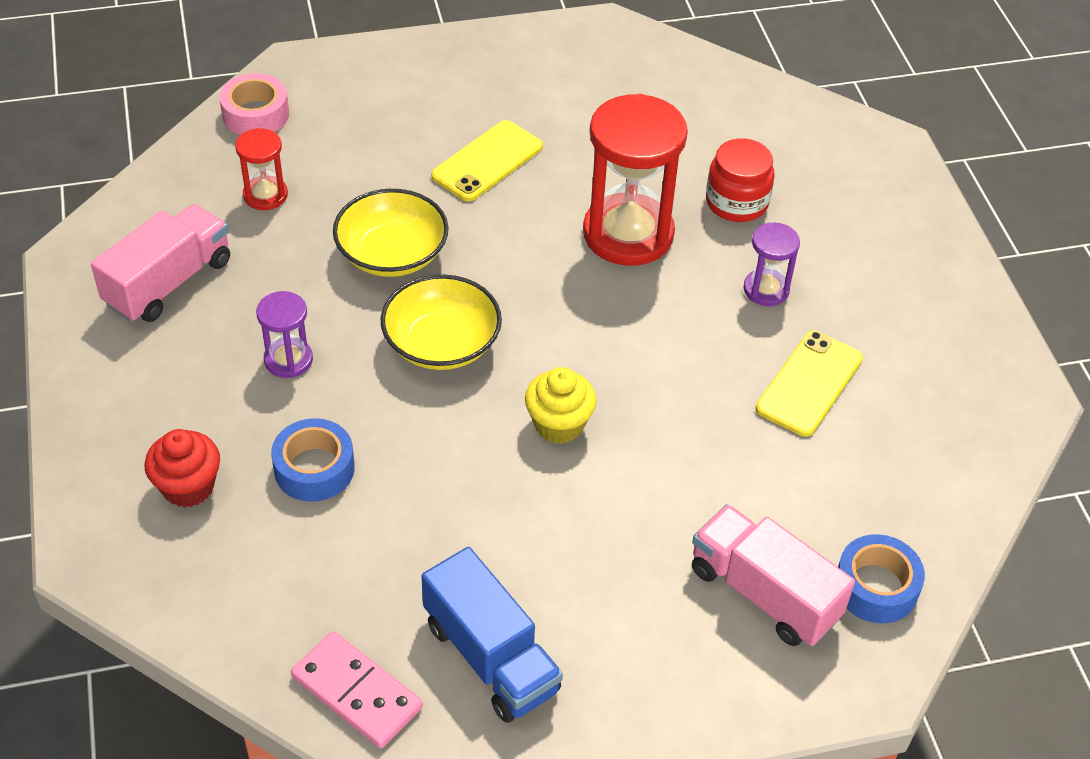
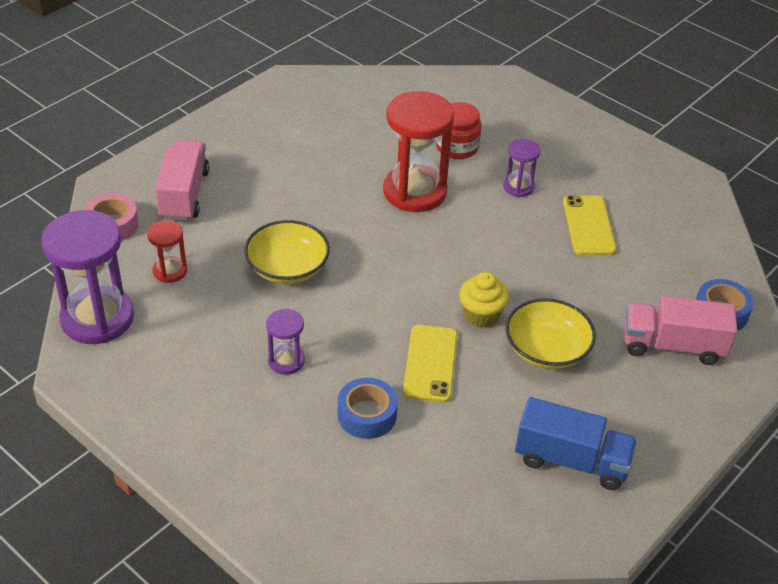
camera: 35 degrees left, 5 degrees down
pink truck [91,204,230,322] -> pink truck moved to [155,140,209,221]
red cupcake [144,429,220,508] -> none
pink domino [291,631,423,748] -> none
yellow bowl [381,275,502,370] -> yellow bowl moved to [506,298,596,369]
yellow phone [431,120,543,202] -> yellow phone moved to [403,325,457,402]
none -> purple hourglass [41,210,134,344]

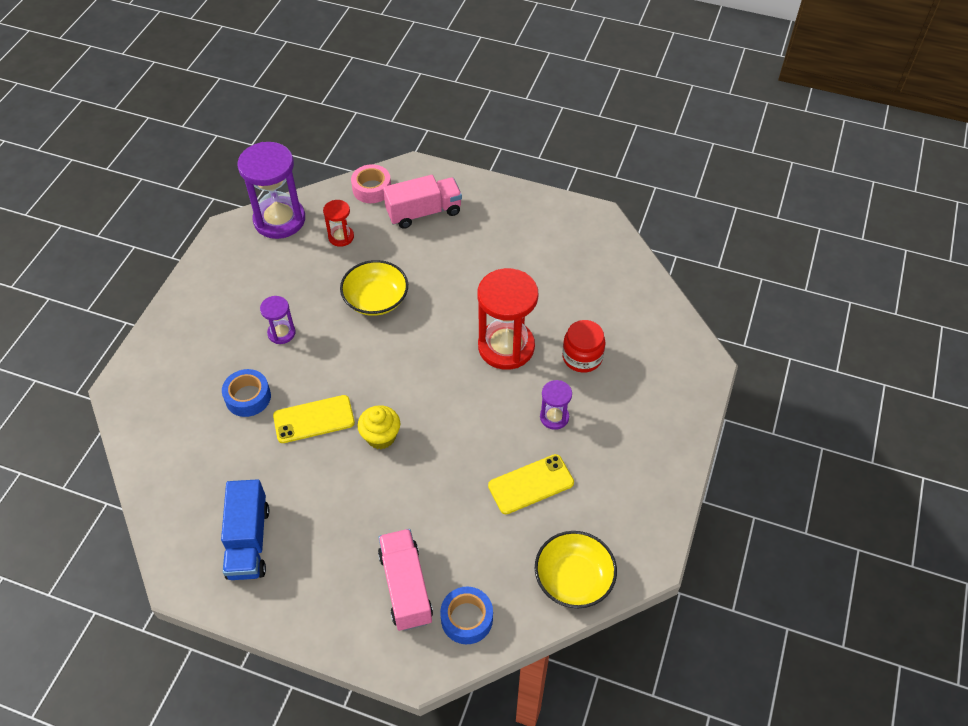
camera: 70 degrees right, 10 degrees up
yellow bowl [506,298,596,369] -> yellow bowl moved to [535,531,617,608]

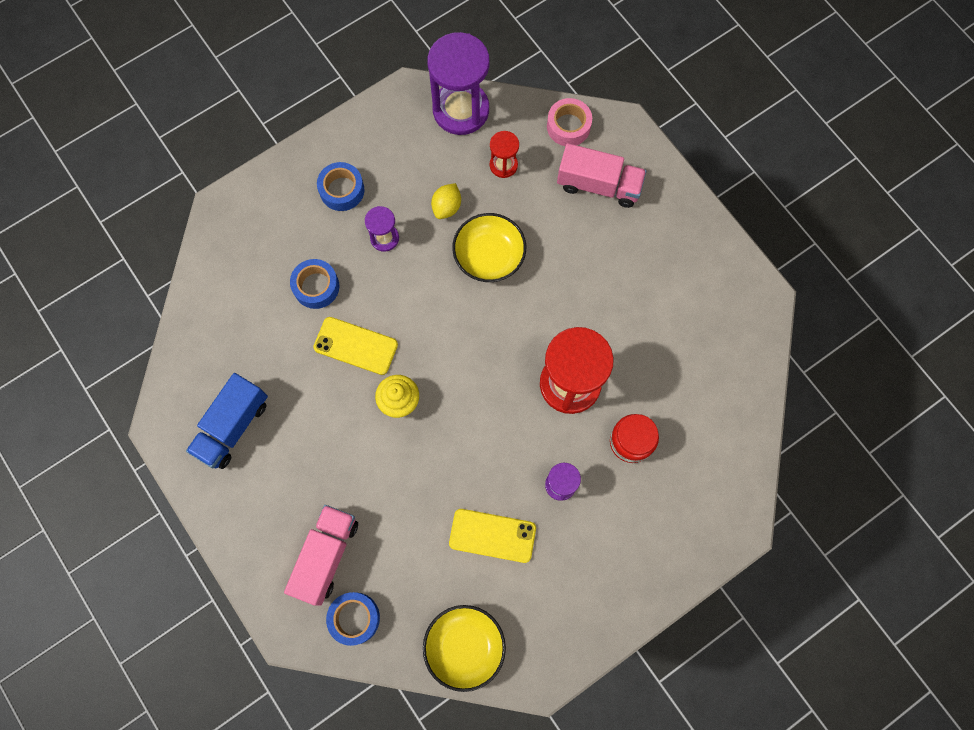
camera: 35 degrees right, 20 degrees up
none -> blue tape [317,162,364,211]
none -> yellow lemon [431,183,461,219]

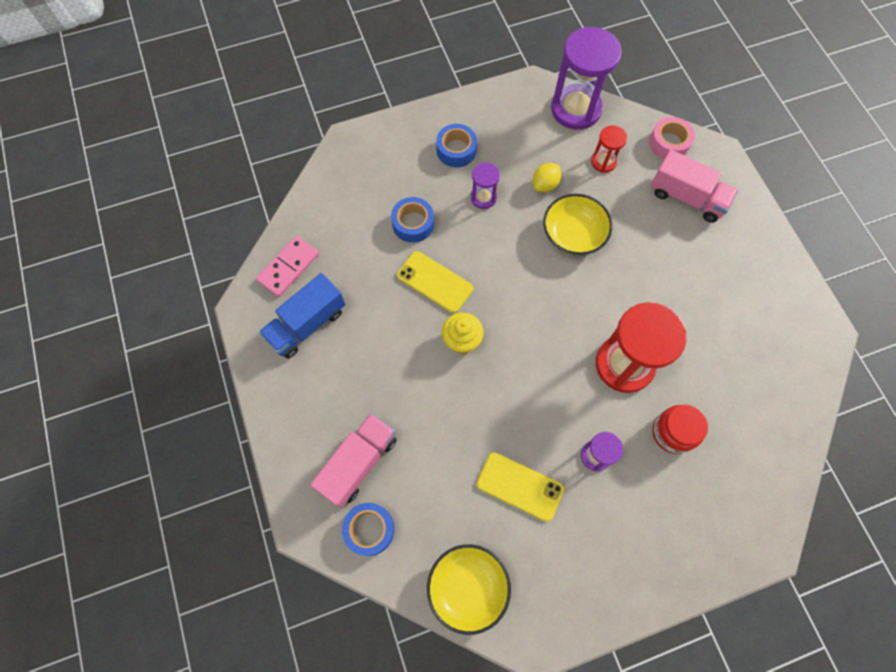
camera: 15 degrees right, 5 degrees down
none -> pink domino [256,236,319,297]

